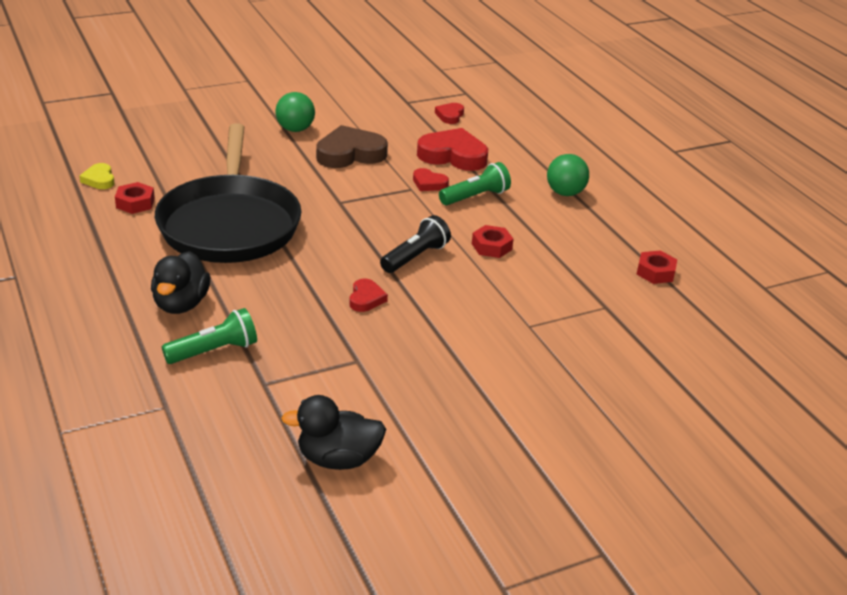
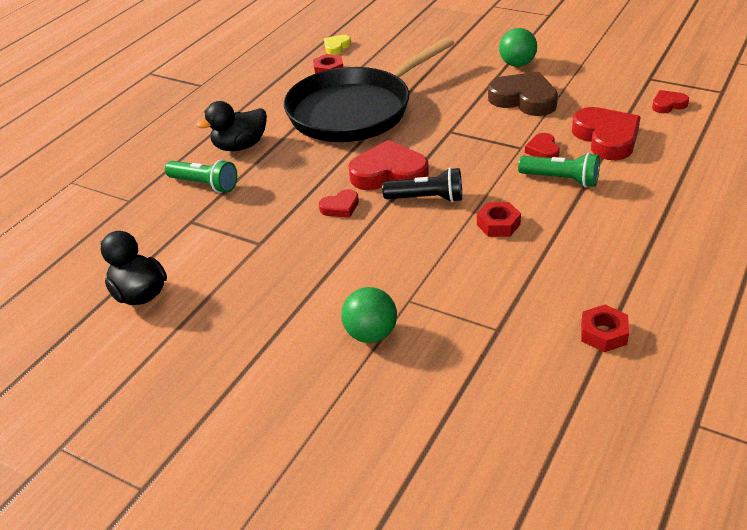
camera: 60 degrees right, 5 degrees up
green ball [547,154,589,196] -> green ball moved to [341,287,397,343]
none -> red heart [349,140,429,190]

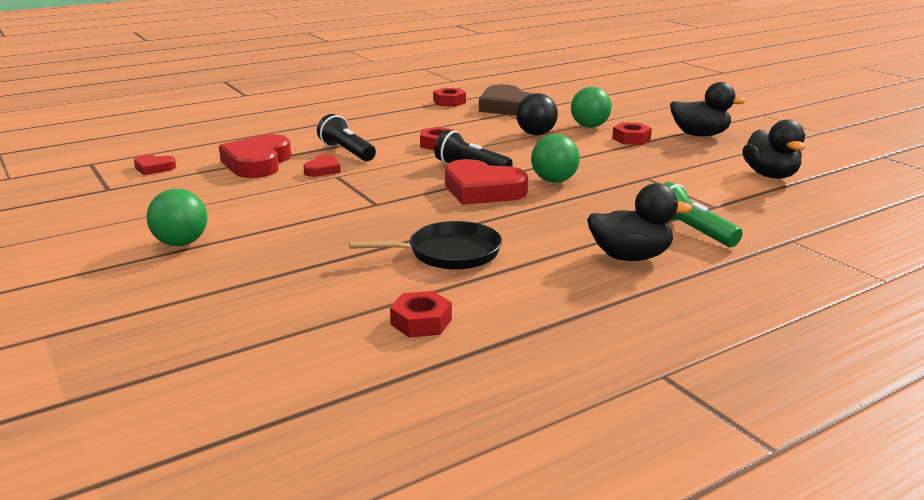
camera: 155 degrees left, 15 degrees down
black pan [284,37,454,142] -> black pan [349,221,502,270], size x0.50
red heart [319,189,359,218] -> green ball [531,134,580,183]
yellow heart [324,35,351,55] -> none
brown heart [488,72,558,116] -> brown heart moved to [479,84,532,116]
green flashlight [518,152,600,187] -> black flashlight [317,114,376,161]
none -> black ball [516,93,558,135]
none -> red nut [612,122,652,145]
none -> black duck [670,82,746,136]

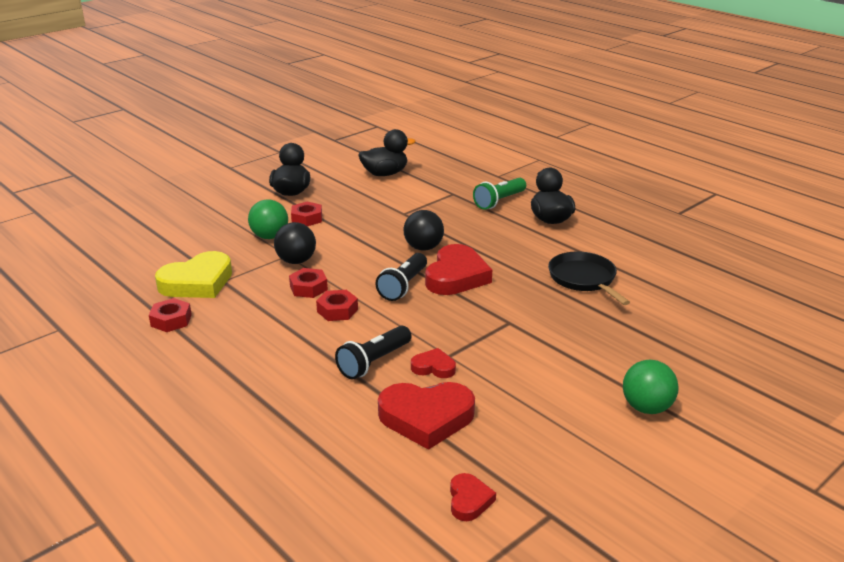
camera: 100 degrees left, 5 degrees up
red nut [390,291,452,338] -> red nut moved to [289,268,328,298]
brown heart [479,84,532,116] -> yellow heart [155,251,232,298]
green ball [531,134,580,183] -> black ball [404,210,444,251]

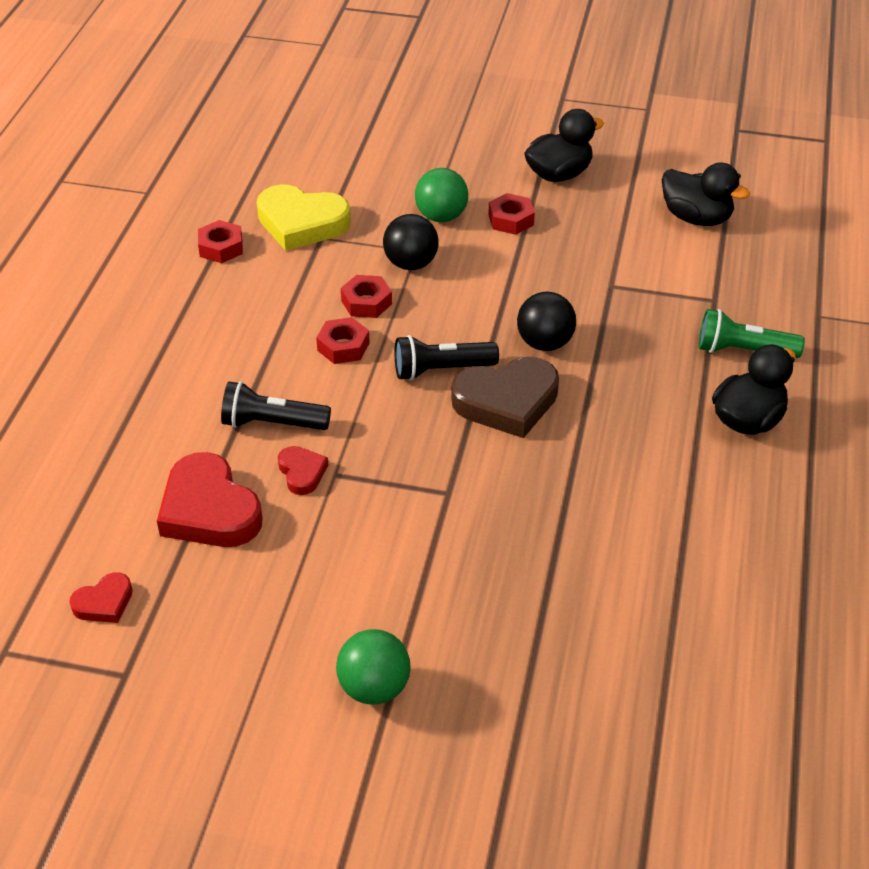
camera: 55 degrees right, 15 degrees up
red heart [425,244,492,295] -> brown heart [451,357,559,438]
black pan [548,251,630,305] -> none

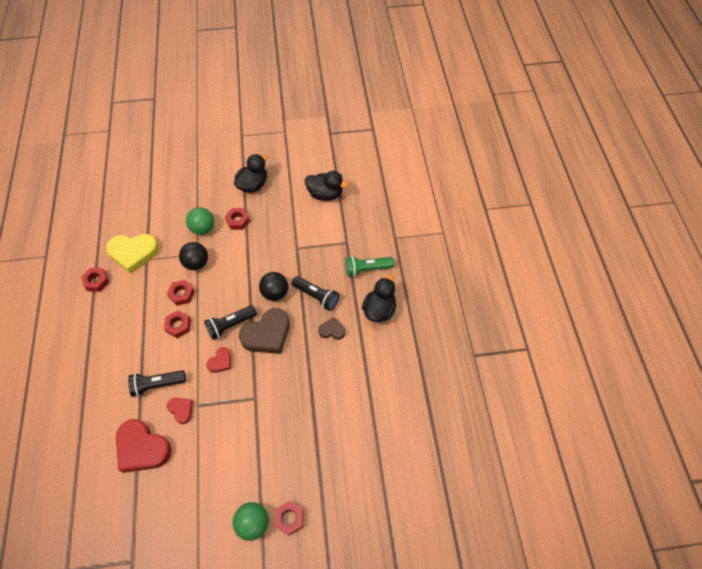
camera: 20 degrees left, 15 degrees up
red heart [70,573,133,623] -> red heart moved to [206,347,231,373]
none -> red nut [274,501,304,536]
none -> black flashlight [291,276,339,311]
none -> brown heart [318,317,345,340]

